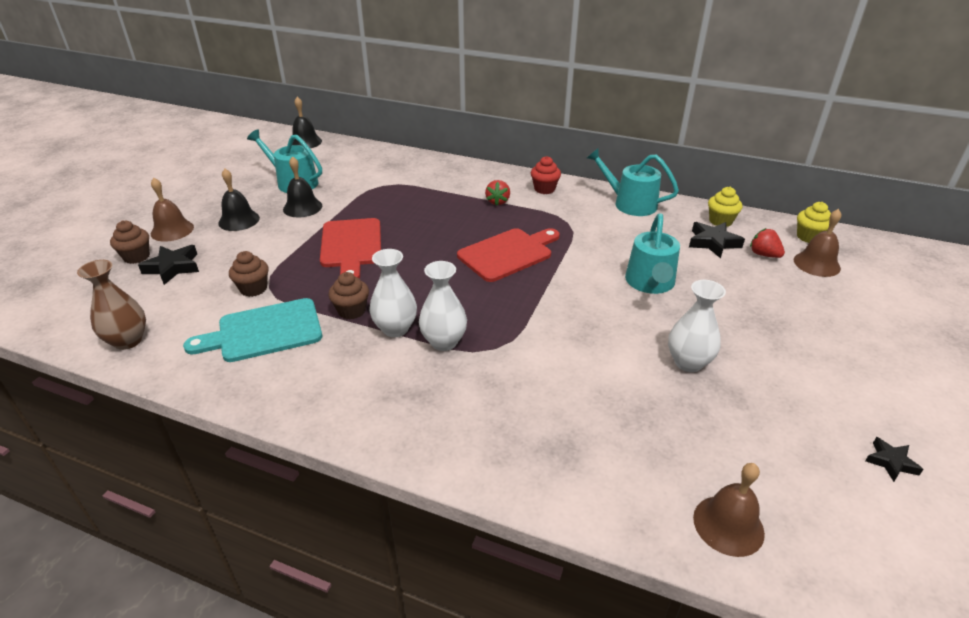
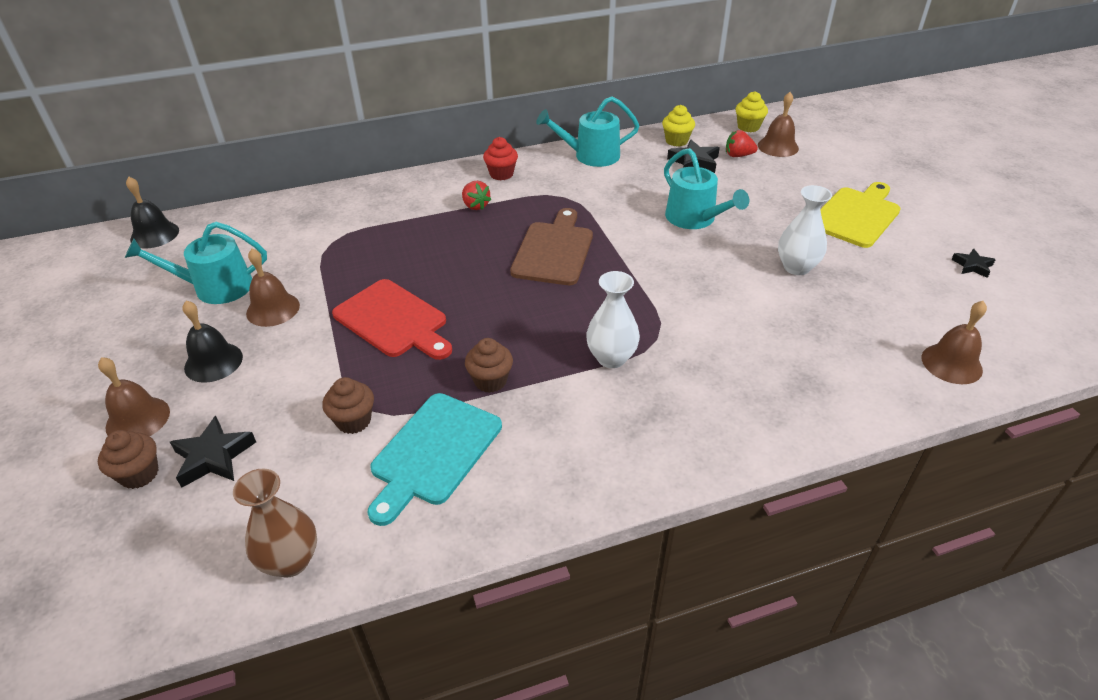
camera: 40 degrees left, 5 degrees up
black bell [283,156,322,217] -> brown bell [246,248,300,327]
white vase [370,249,417,337] -> none
red cutting board [457,228,560,282] -> brown cutting board [510,208,593,285]
none -> yellow cutting board [820,182,901,248]

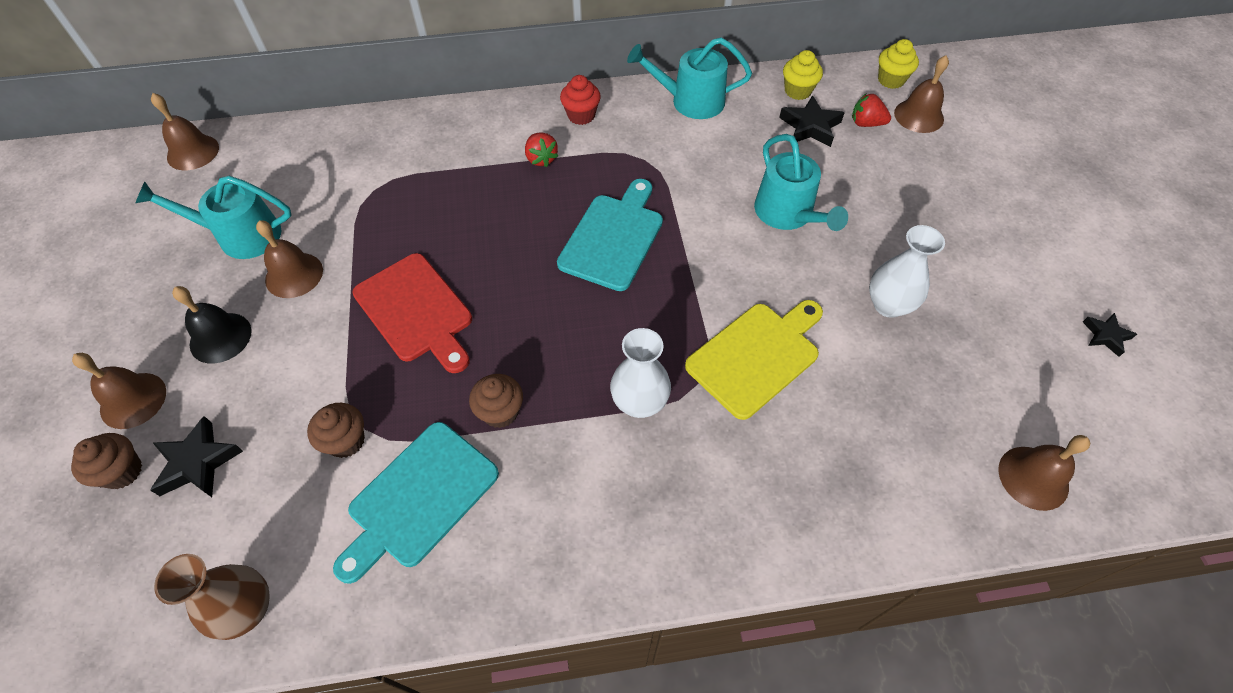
camera: 10 degrees right, 15 degrees up
black bell [126,177,179,248] -> brown bell [151,93,219,170]
brown cutting board [510,208,593,285] -> turquoise cutting board [557,179,663,291]
yellow cutting board [820,182,901,248] -> yellow cutting board moved to [685,300,823,420]

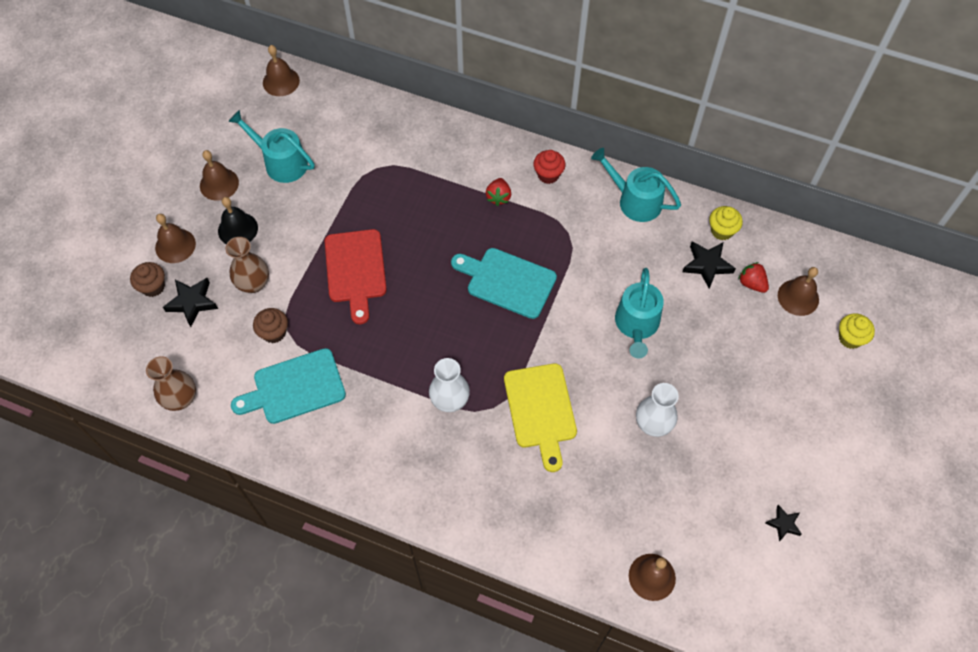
camera: 30 degrees right, 5 degrees up
brown bell [256,220,323,298] -> brown bell moved to [200,150,239,201]
brown cupcake [469,374,523,428] -> none
turquoise cutting board [557,179,663,291] -> turquoise cutting board turned 120 degrees counterclockwise [451,248,557,319]
yellow cutting board [685,300,823,420] -> yellow cutting board turned 90 degrees clockwise [504,363,577,472]
yellow cupcake [878,39,919,89] -> yellow cupcake moved to [839,313,875,349]
none -> brown vase [225,237,269,293]

